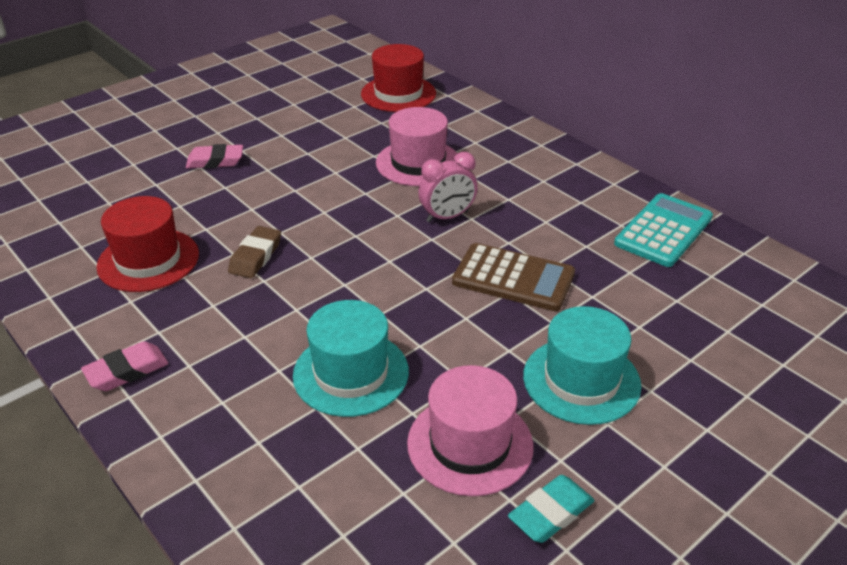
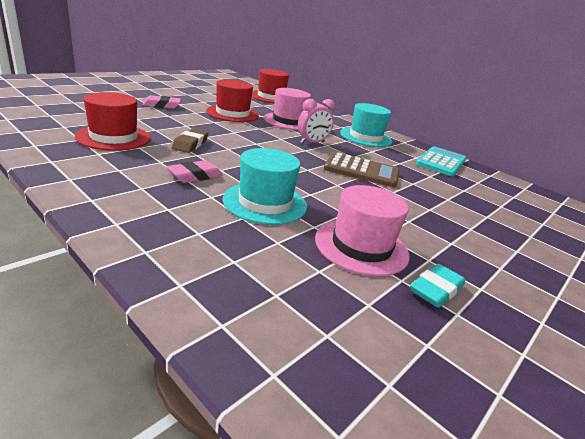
camera: 10 degrees left, 10 degrees down
pink eraser [81,341,169,391] -> pink eraser moved to [167,160,223,183]
turquoise hat [523,306,641,425] -> turquoise hat moved to [340,103,392,147]
none -> red hat [206,79,259,122]

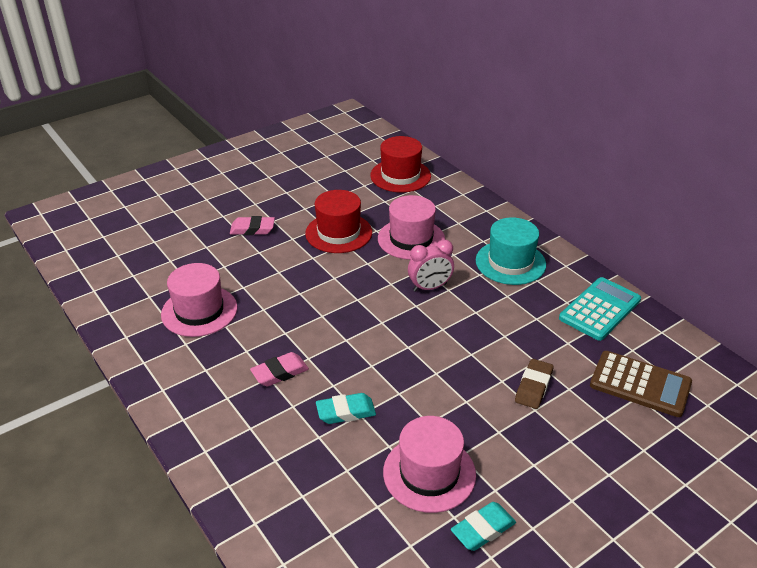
camera: 15 degrees right, 10 degrees up
red hat [75,92,151,151] -> pink hat [161,263,238,337]
brown eraser [171,128,209,153] -> brown eraser moved to [515,359,553,409]
turquoise hat [223,148,307,225] -> turquoise eraser [316,393,376,424]
brown calculator [324,152,400,188] -> brown calculator moved to [590,351,692,417]

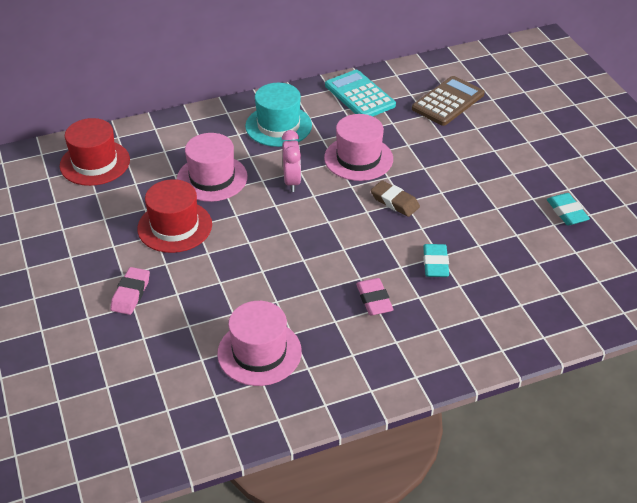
camera: 75 degrees left, 5 degrees up
pink hat [383,416,476,513] -> pink hat moved to [324,114,393,181]
brown eraser [515,359,553,409] -> brown eraser moved to [371,180,420,217]

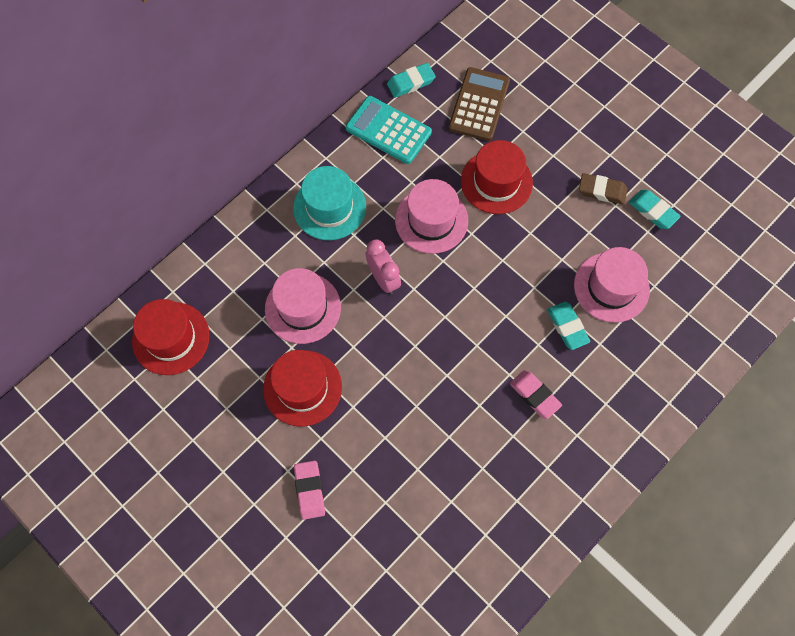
camera: 25 degrees left, 25 degrees up
pink hat [217,301,302,386] -> pink hat moved to [574,247,650,323]
brown eraser [371,180,420,217] -> brown eraser moved to [579,173,628,205]
none -> turquoise eraser [387,63,436,98]
none -> red hat [461,140,533,214]

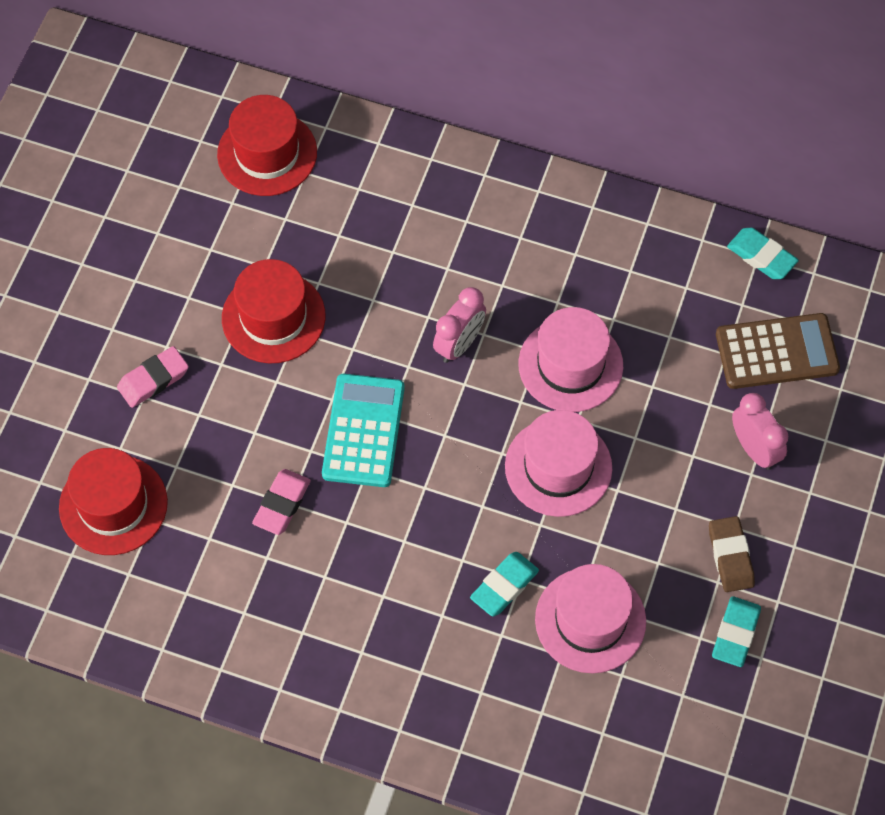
camera: 65 degrees right, 5 degrees down
pink hat [265,268,341,344] -> pink hat moved to [505,410,612,517]
turquoise hat [293,166,366,240] -> none
turquoise calculator [346,96,432,164] -> turquoise calculator moved to [322,374,405,487]
red hat [461,140,533,214] -> red hat moved to [59,448,168,555]
pink eraser [510,370,562,419] -> pink eraser moved to [252,469,311,535]
none -> pink clock [732,393,788,470]

